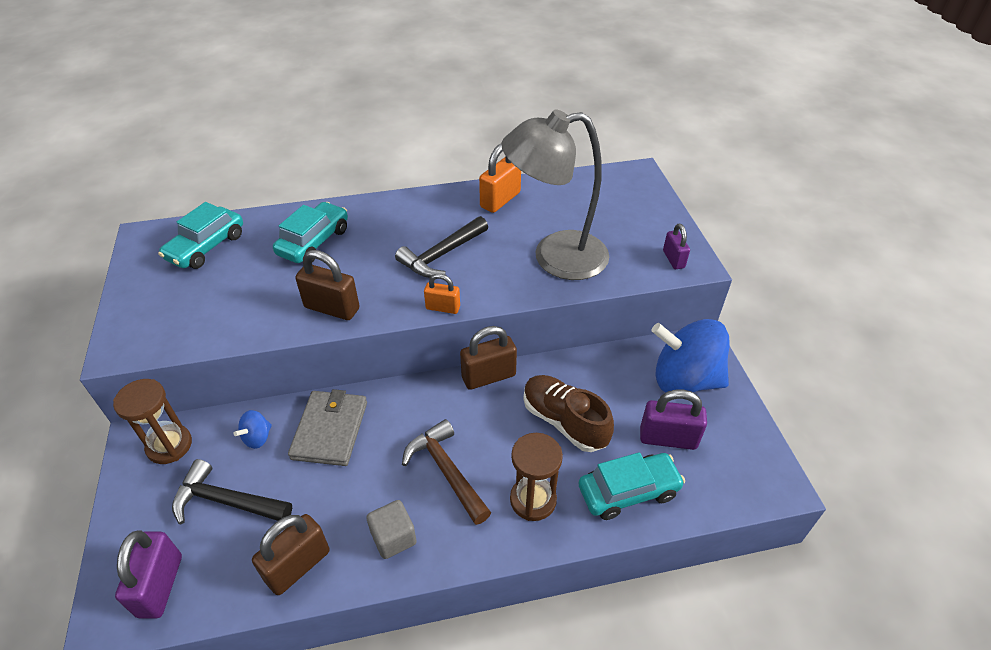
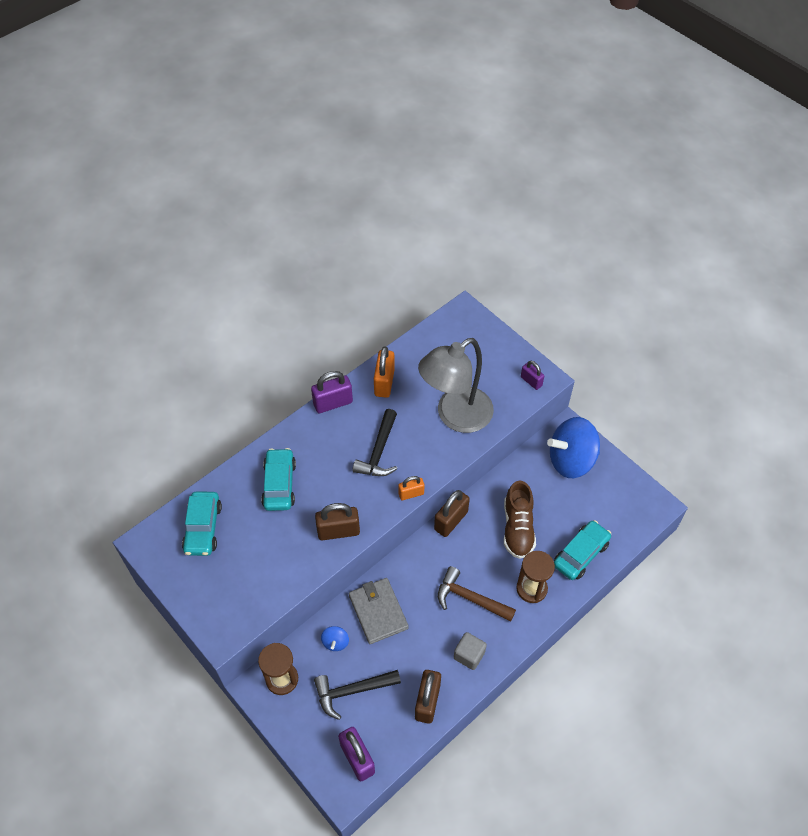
camera: 30 degrees left, 10 degrees up
brown shoe [523,375,614,452] -> brown shoe turned 105 degrees counterclockwise [504,481,536,559]
purple padlock [640,390,707,450] -> purple padlock moved to [311,371,353,413]

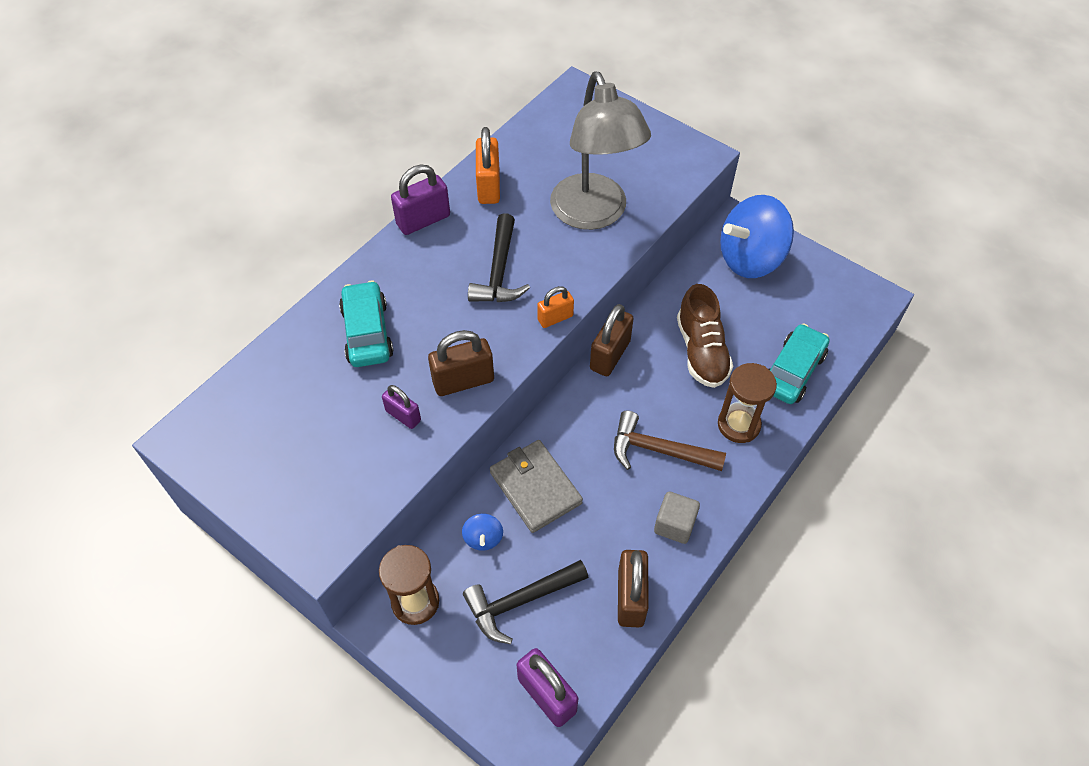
camera: 10 degrees left, 0 degrees up
turquoise car [182,492,222,556] -> none
grey lamp [418,338,494,433] -> grey lamp turned 60 degrees counterclockwise [550,72,651,230]
purple padlock [521,361,544,390] -> purple padlock moved to [382,385,421,429]

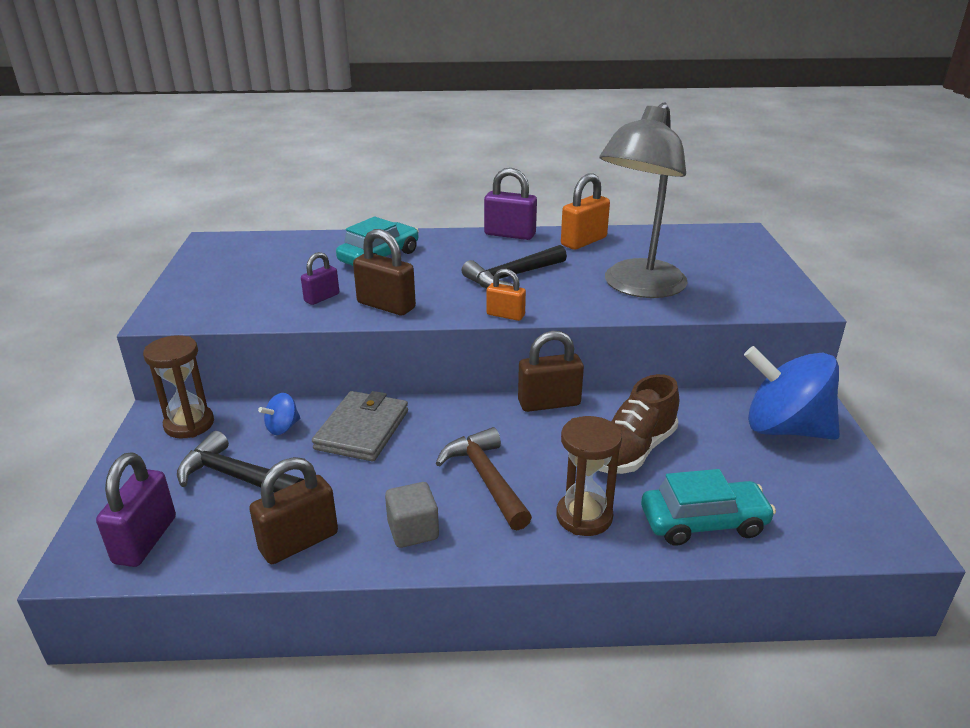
camera: 50 degrees right, 25 degrees down
purple padlock [382,385,421,429] -> purple padlock turned 45 degrees clockwise [301,252,339,305]

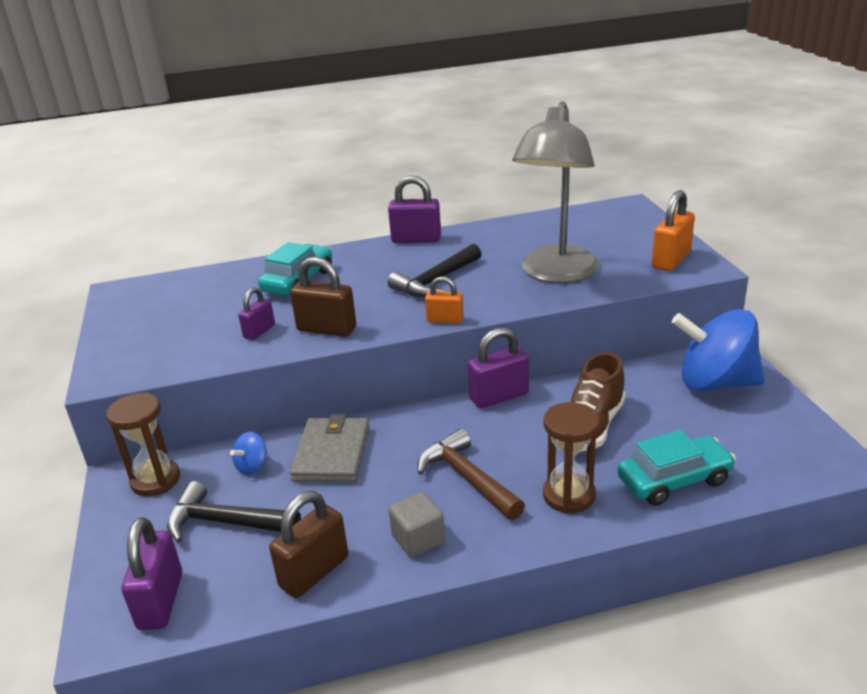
camera: 10 degrees left, 0 degrees up
brown padlock [518,331,584,412] -> purple padlock [468,328,529,408]
orange padlock [561,173,610,250] -> orange padlock moved to [652,190,695,271]

